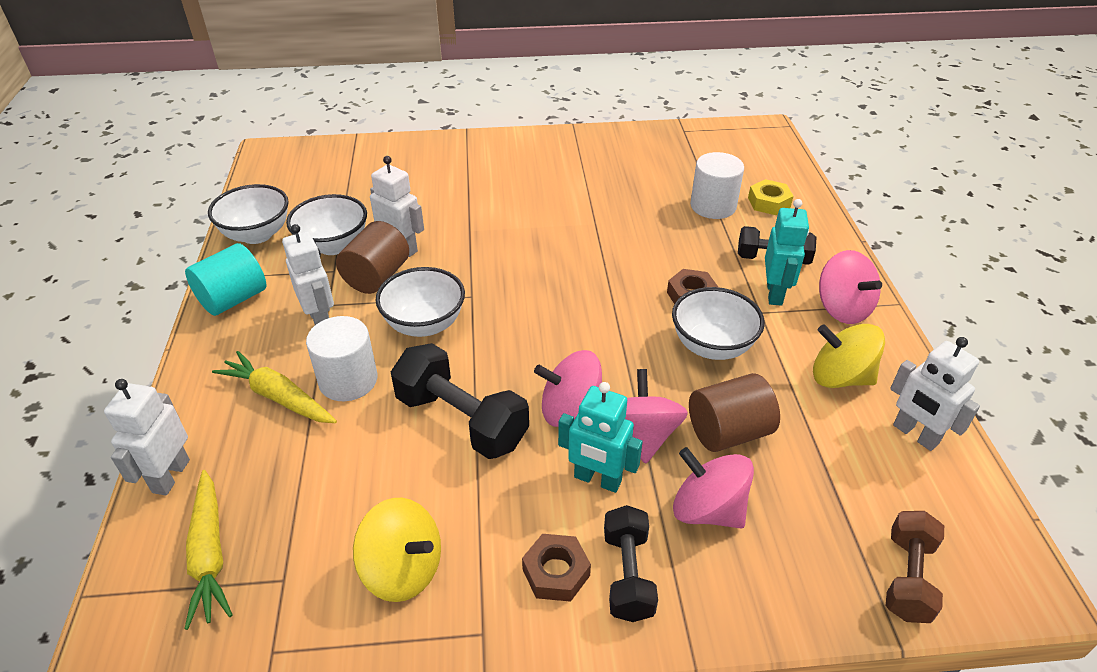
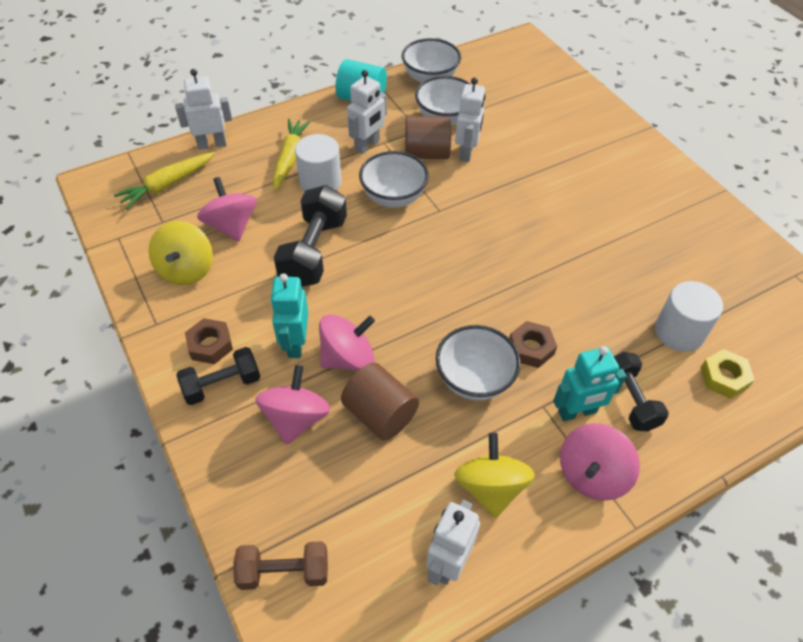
camera: 65 degrees right, 10 degrees up
pink spinning top [534,350,602,427] -> pink spinning top moved to [197,177,257,242]

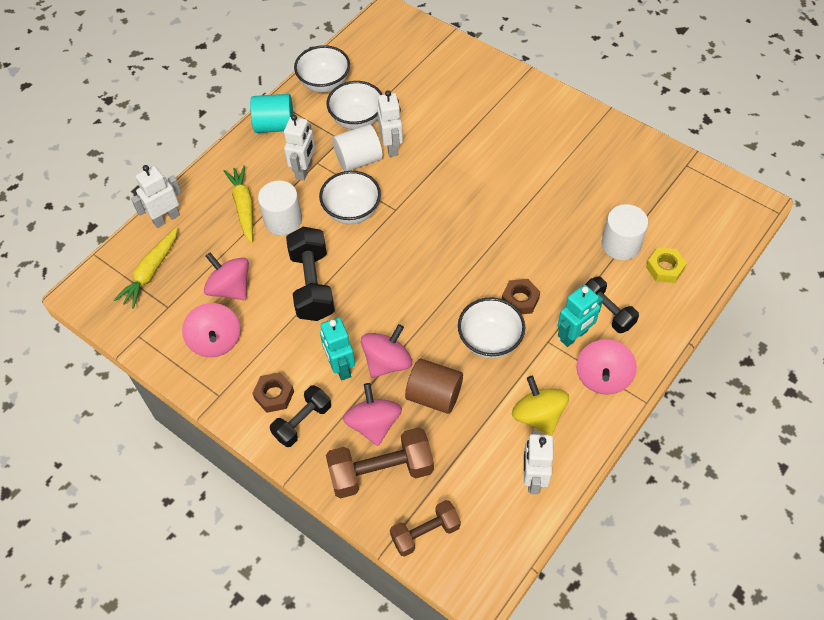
camera: 20 degrees left, 5 degrees up
yellow spinning top [149,221,213,285] -> pink spinning top [182,303,240,357]
brown cylinder [405,116,451,159] -> white cylinder [333,124,383,171]
none -> brown dumbbell [326,427,434,498]

